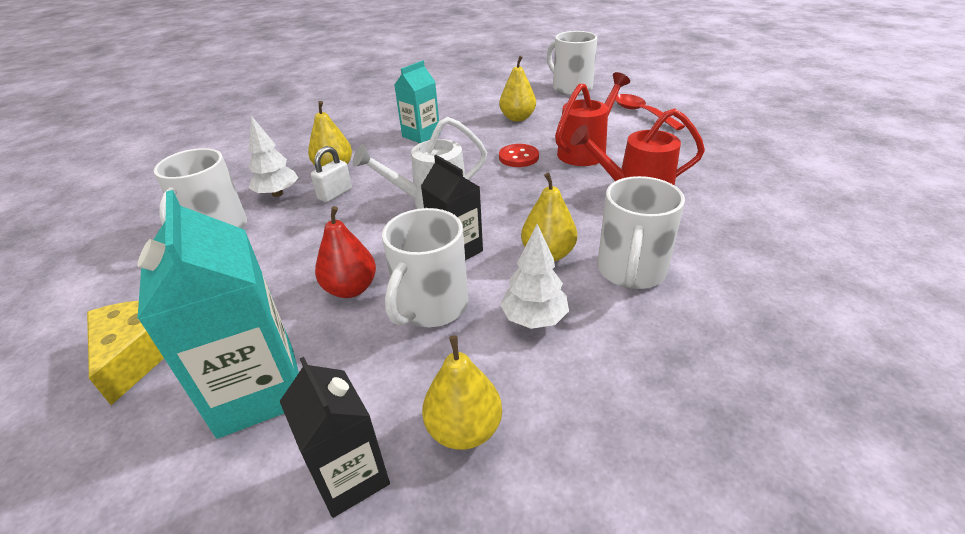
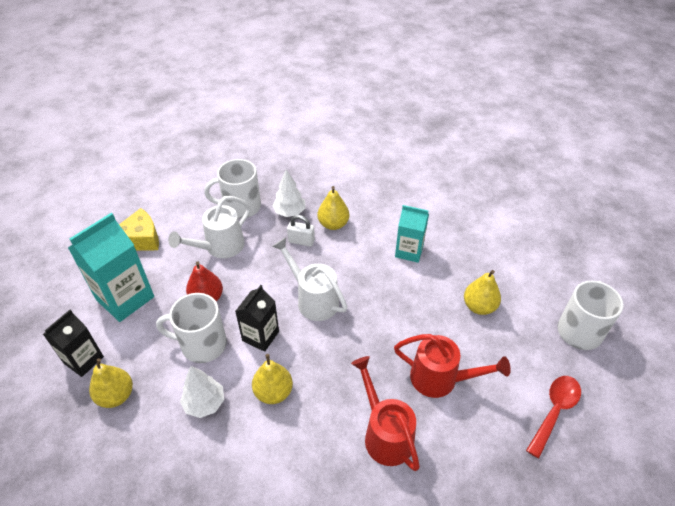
camera: 65 degrees right, 10 degrees up
red button [499,144,539,167] -> none
white mug [597,176,685,289] -> none
none -> white watering can [168,196,250,258]

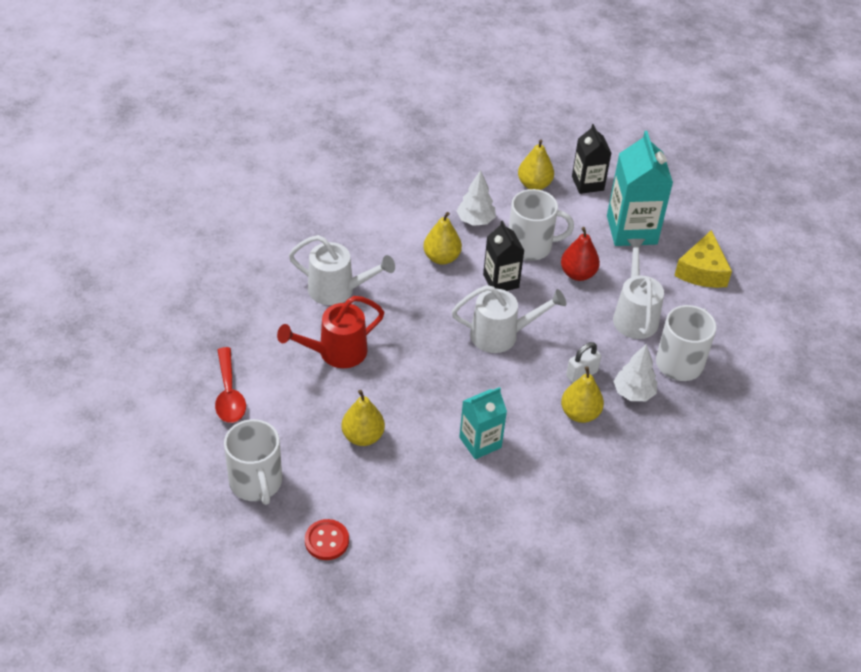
camera: 130 degrees right, 0 degrees up
white mug [156,293,227,363] -> white mug turned 45 degrees clockwise [509,189,574,261]
red watering can [351,356,420,471] -> white watering can [289,235,395,305]
none -> red button [305,519,349,560]

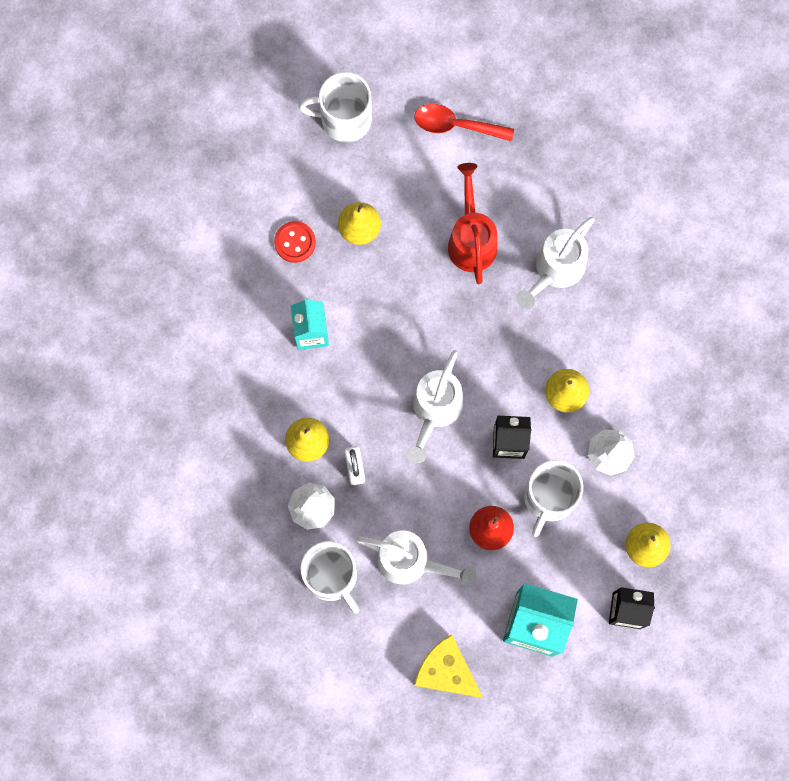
camera: 115 degrees right, 30 degrees up
red button [305,519,349,560] -> red button moved to [274,221,316,263]

